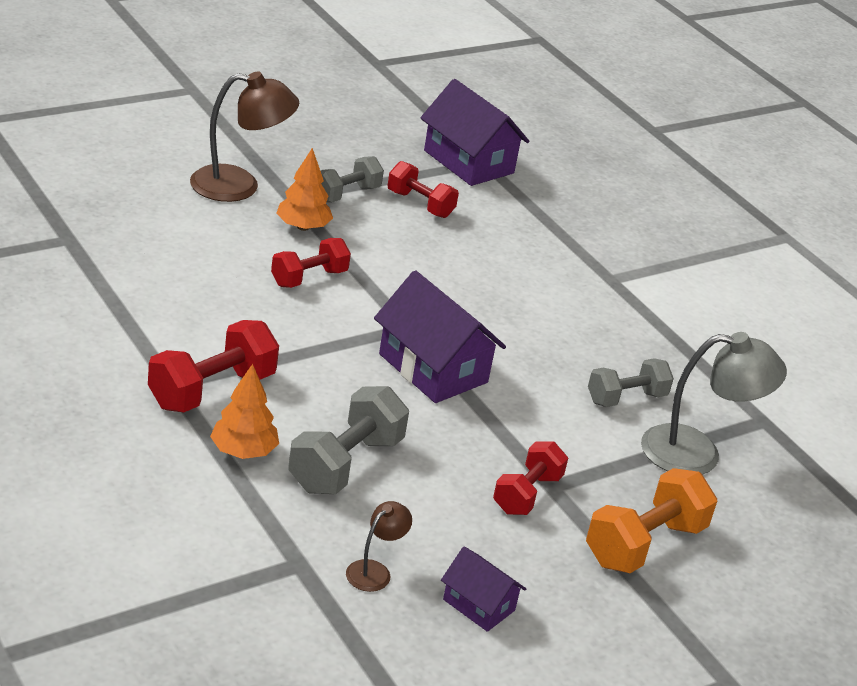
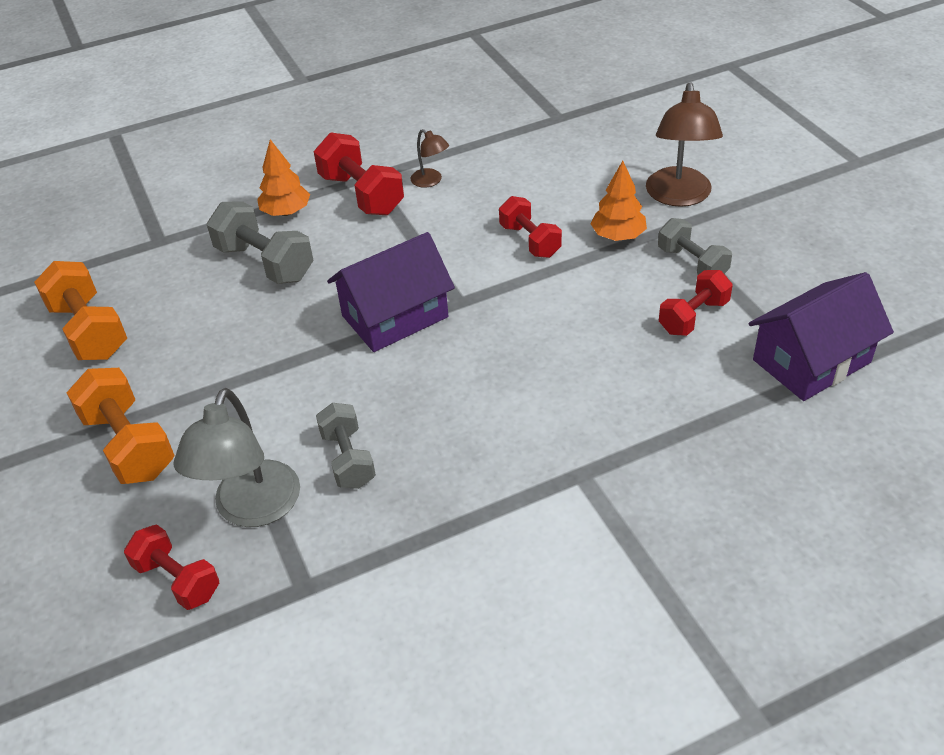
camera: 105 degrees right, 10 degrees up
brown lamp [346,501,412,592] -> brown lamp moved to [410,129,449,188]
purple house [441,547,526,632] -> orange dumbbell [34,261,127,360]
red dumbbell [493,441,568,515] -> red dumbbell moved to [124,524,219,610]

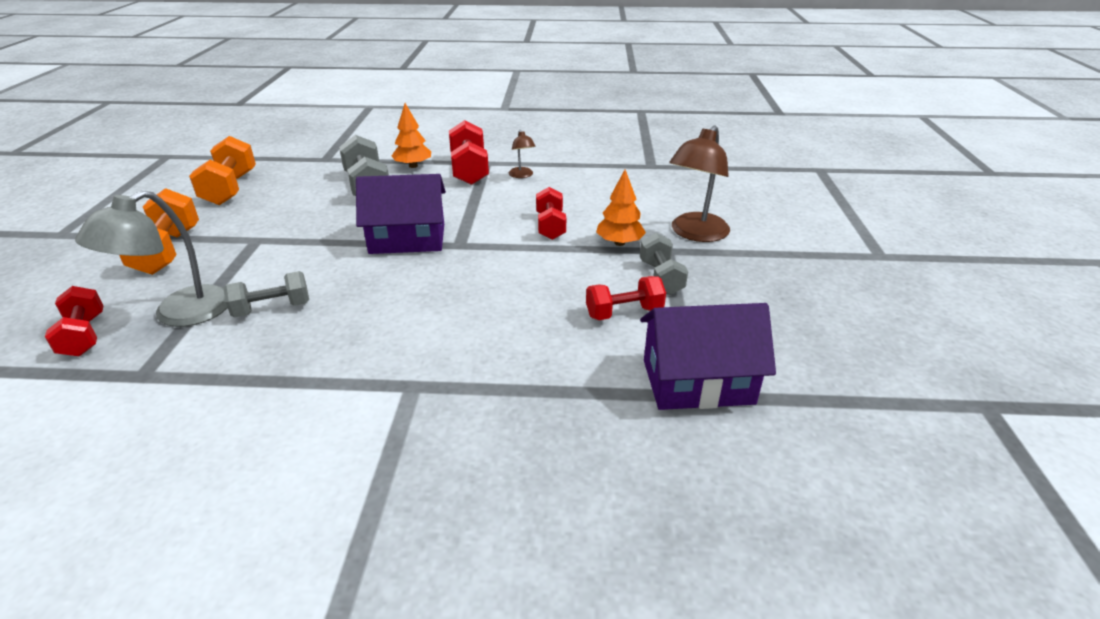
camera: 25 degrees right, 10 degrees down
grey dumbbell [316,403,376,489] -> grey dumbbell turned 60 degrees clockwise [224,271,309,318]

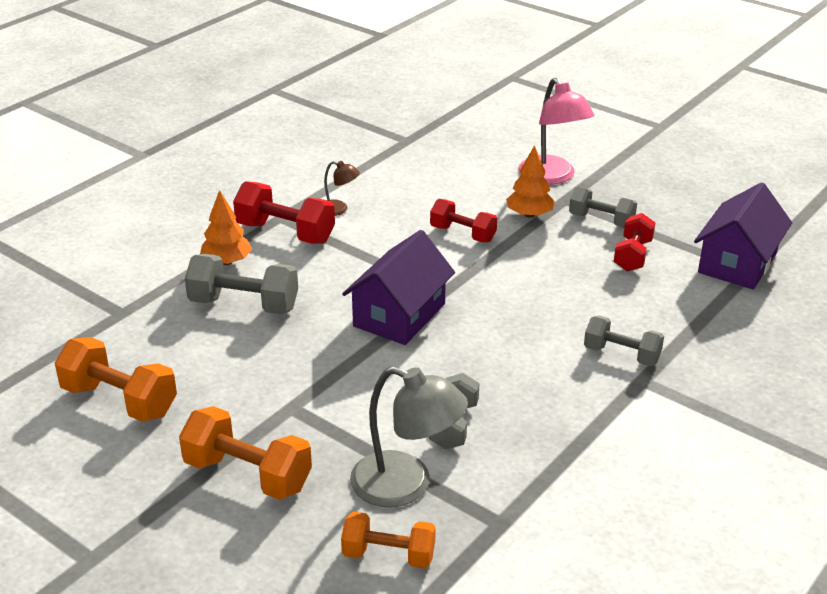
camera: 55 degrees left, 0 degrees up
red dumbbell [45,286,104,357] -> orange dumbbell [341,512,436,569]
grey lamp [75,190,228,327] -> grey lamp turned 45 degrees counterclockwise [350,366,468,507]
brown lamp [669,126,730,242] -> pink lamp [518,78,595,185]
none -> grey dumbbell [584,315,664,366]

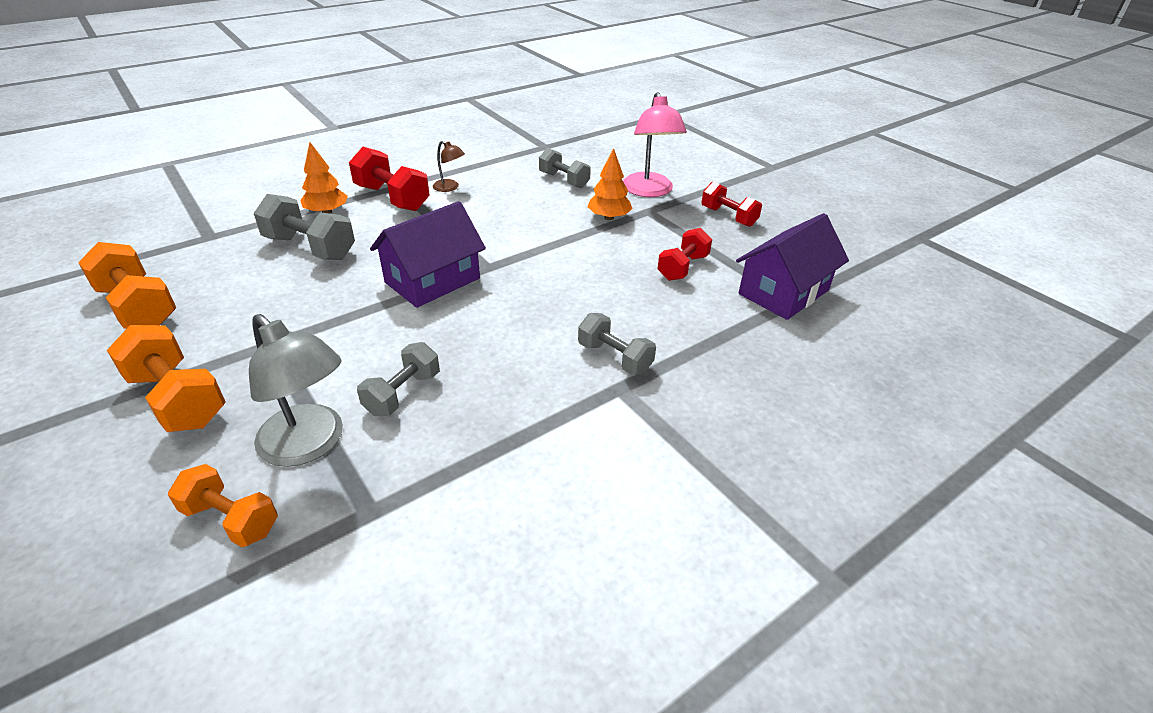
camera: 15 degrees right, 5 degrees up
red dumbbell [430,199,497,243] -> red dumbbell moved to [701,181,762,227]
grey dumbbell [569,187,637,227] -> grey dumbbell moved to [539,148,591,188]

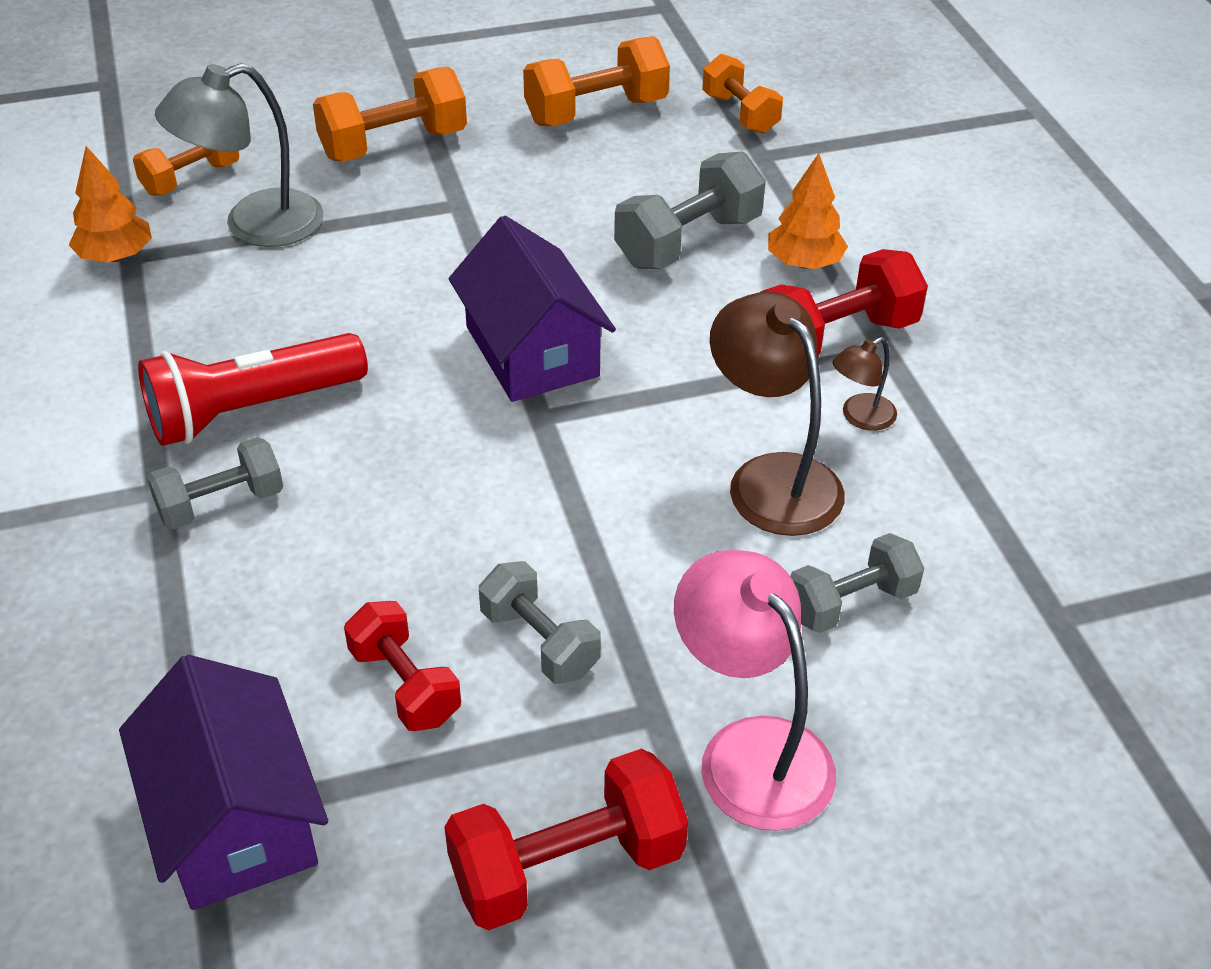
camera: 110 degrees right, 5 degrees up
grey dumbbell [357,342,439,416] -> grey dumbbell moved to [479,561,601,684]
orange tree [587,148,633,220] -> orange tree moved to [69,146,152,262]
pink lamp [623,92,687,197] -> pink lamp turned 45 degrees clockwise [674,550,836,831]
red dumbbell [701,181,762,227] -> red dumbbell [445,749,688,930], size x1.50
none -> red flashlight [138,333,368,446]
none -> orange dumbbell [702,54,783,134]
none -> brown lamp [710,292,845,536]

